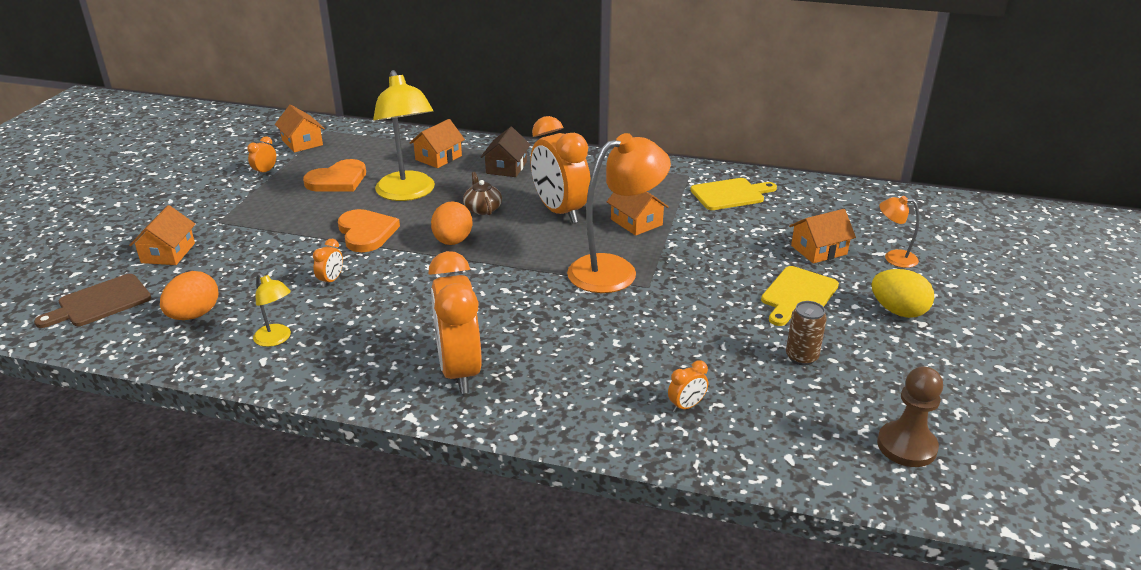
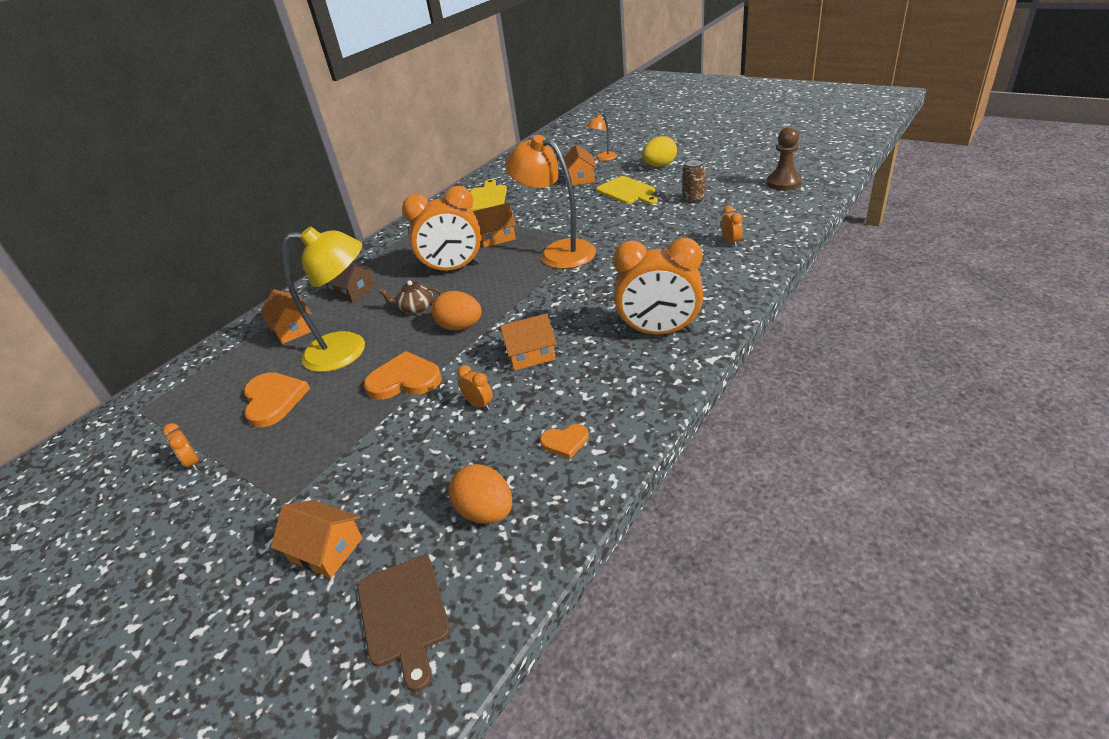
camera: 65 degrees left, 5 degrees up
yellow lamp [253,273,291,347] -> orange heart [540,424,589,459]
orange house [275,105,325,153] -> orange house moved to [499,313,557,371]
orange lamp [567,133,671,293] -> orange lamp turned 45 degrees counterclockwise [505,135,596,269]

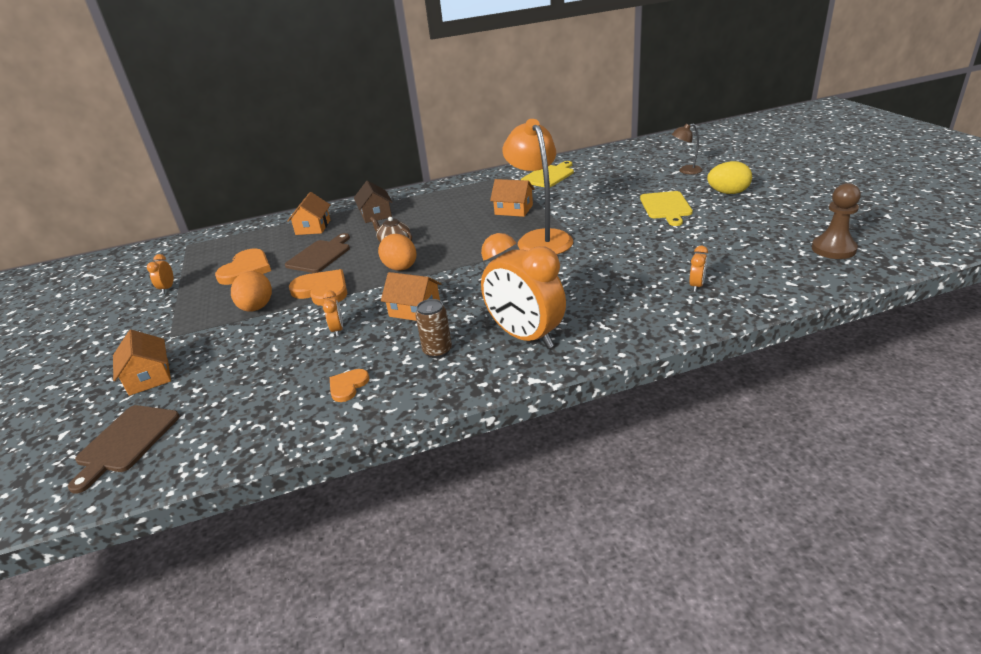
camera: 35 degrees right, 5 degrees down
yellow lamp [282,226,365,372] -> brown cutting board [285,233,350,273]
orange clock [402,186,482,275] -> none
orange egg [449,464,512,524] -> orange egg moved to [231,271,272,312]
orange heart [540,424,589,459] -> orange heart turned 90 degrees clockwise [330,369,369,402]
orange house [564,144,597,186] -> none
orange lamp [587,113,617,161] -> brown lamp [672,123,703,174]
brown can [683,159,705,204] -> brown can moved to [415,299,452,358]

